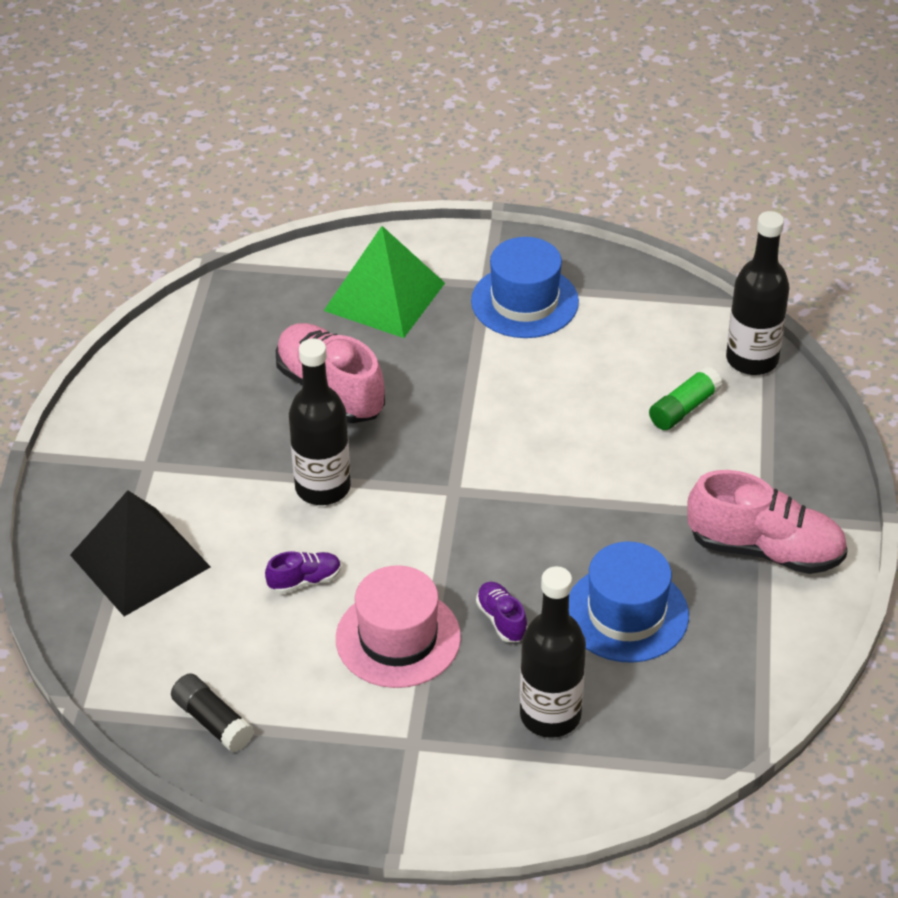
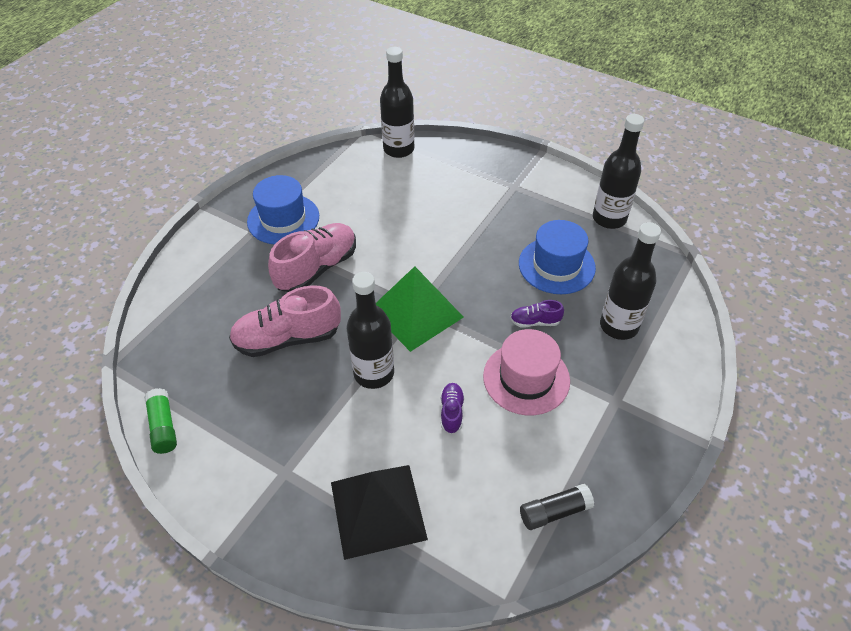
camera: 65 degrees left, 5 degrees up
green pyramid [324,226,445,338] -> green pyramid moved to [376,266,464,352]
green glue stick [649,366,722,430] -> green glue stick moved to [144,388,177,454]
pink shoe [687,470,847,574] -> pink shoe moved to [268,223,356,292]
none -> black bottle [593,114,644,229]

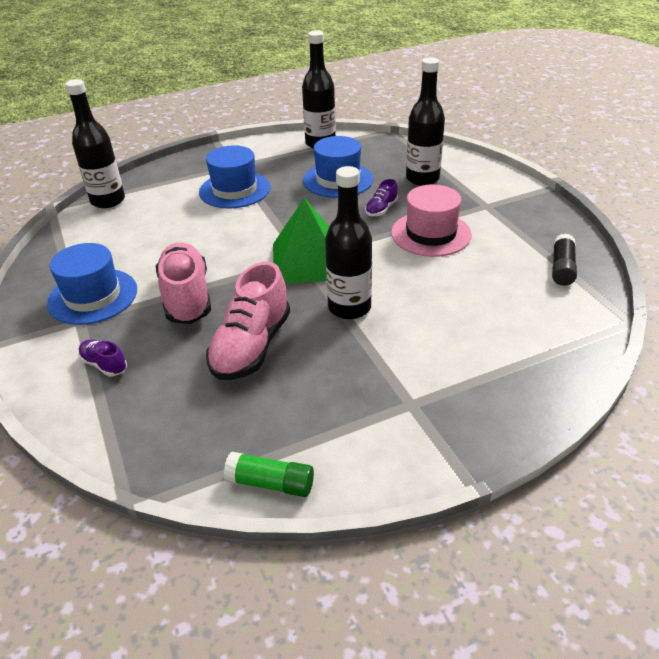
camera: 55 degrees left, 10 degrees down
black pyramid [331,465,428,560] -> none
purple shoe [440,383,464,434] -> purple shoe moved to [78,340,127,377]
none -> blue hat [199,145,270,209]

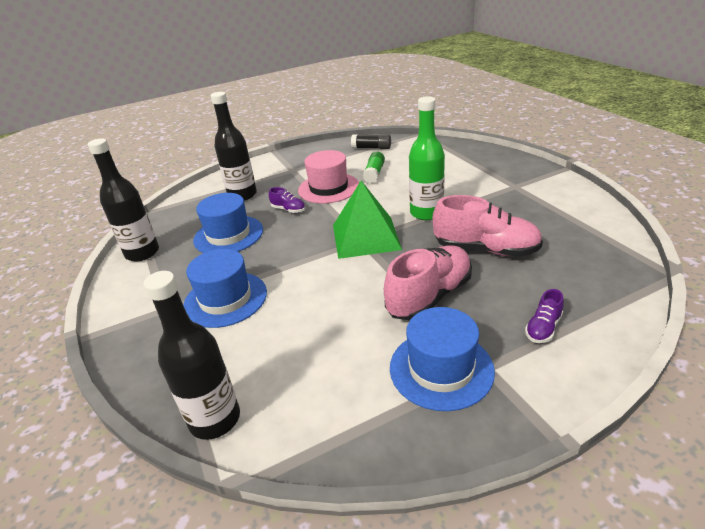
camera: 90 degrees left, 5 degrees down
pink shoe [156,242,211,324] -> pink shoe turned 150 degrees clockwise [384,245,472,320]
green glue stick [224,452,314,497] -> green glue stick moved to [363,152,385,184]
black bottle [325,166,372,319] -> green bottle [409,96,445,220]

